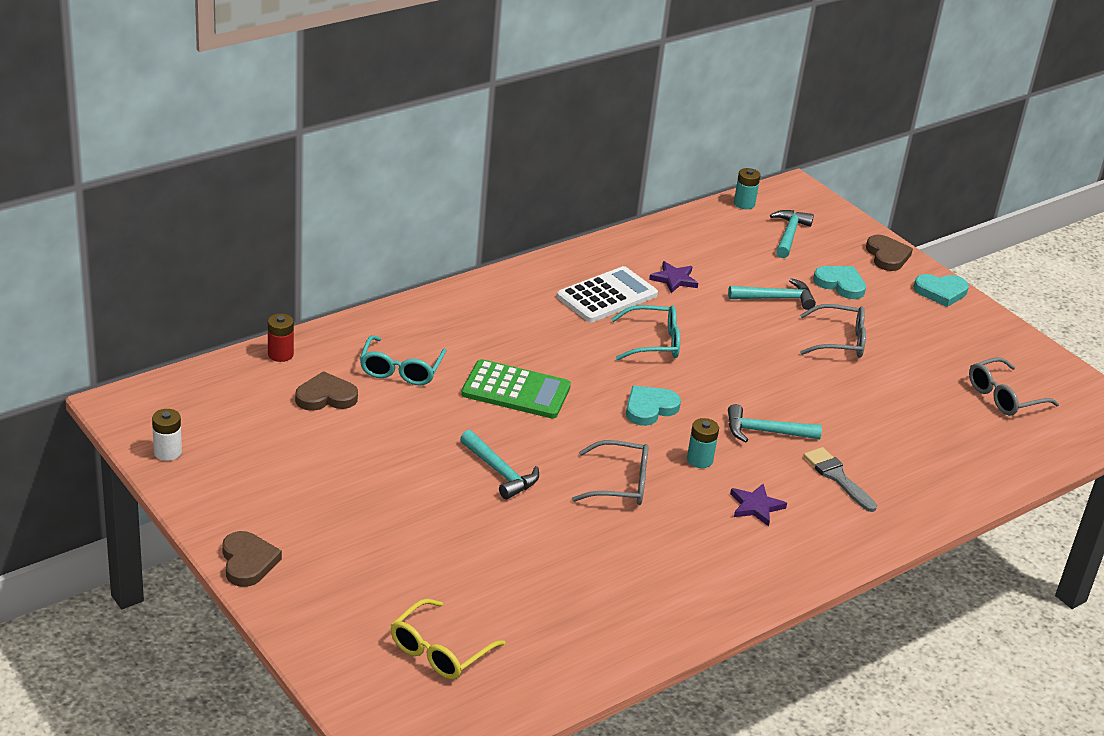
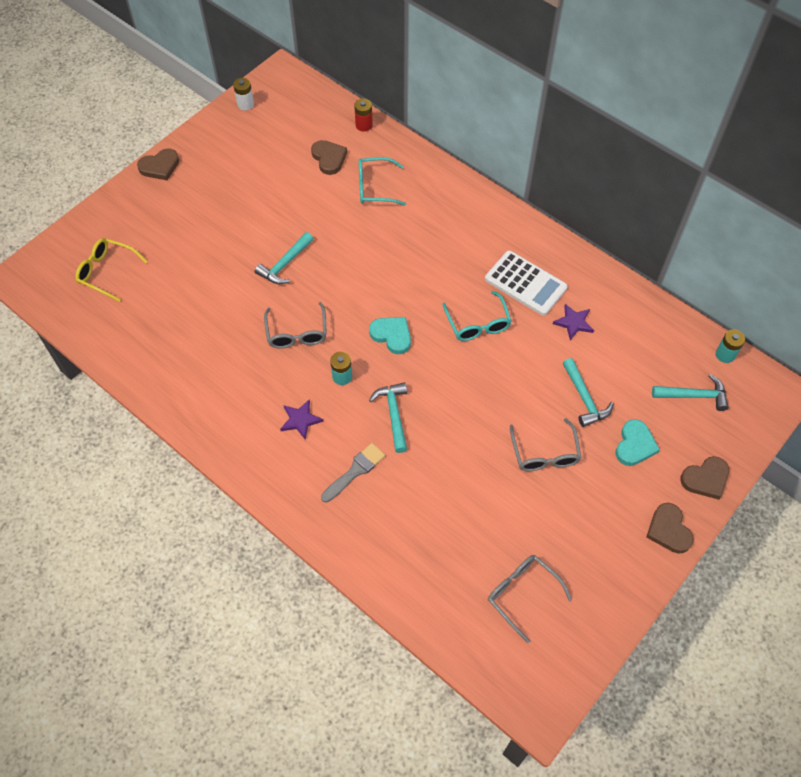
camera: 80 degrees right, 25 degrees up
green calculator [461,359,571,419] -> none
turquoise heart [914,274,969,307] -> brown heart [646,503,694,554]

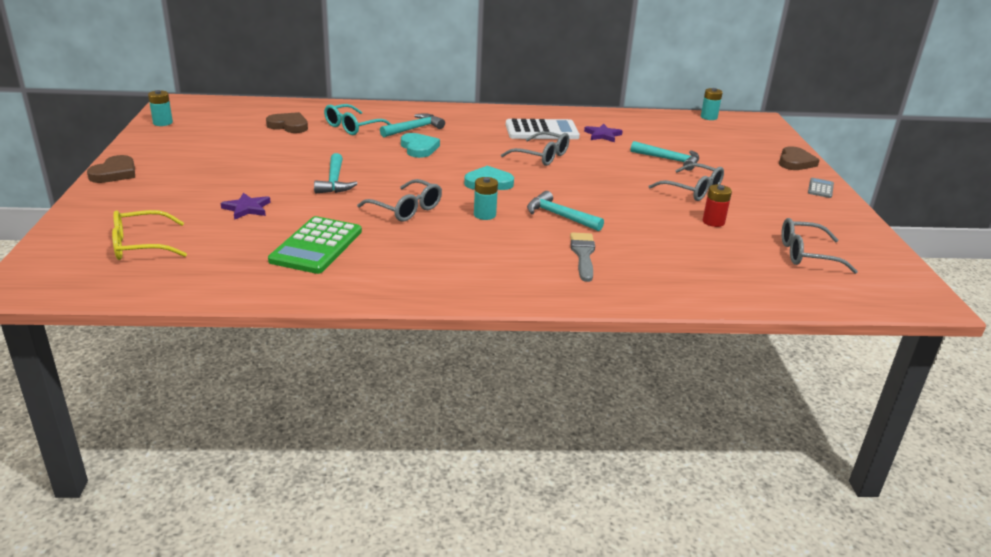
camera: 45 degrees left, 30 degrees down
white battery [233,78,254,111] -> turquoise battery [148,90,173,126]
purple star [280,399,323,440] -> purple star moved to [220,193,271,220]
red battery [354,99,373,131] -> red battery moved to [703,185,732,227]
turquoise glasses [442,291,512,341] -> grey glasses [501,131,570,166]
turquoise heart [615,419,660,466] -> turquoise heart moved to [401,133,440,158]
brown heart [646,503,694,554] -> grey calculator [808,178,834,198]
turquoise hammer [652,374,729,411] -> turquoise hammer moved to [380,113,445,137]
none -> green calculator [268,216,362,274]

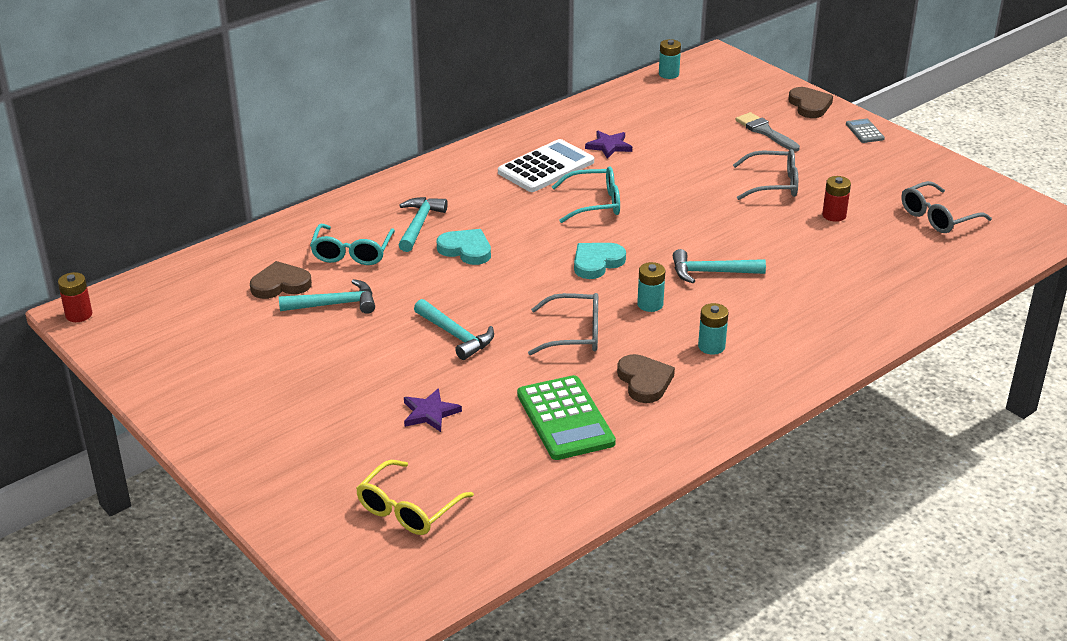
camera: 35 degrees left, 5 degrees up
brown heart [87,155,135,183] -> brown heart moved to [617,354,675,403]
turquoise battery [148,90,173,126] -> turquoise battery moved to [698,303,728,355]
grey glasses [501,131,570,166] -> turquoise glasses [552,166,620,223]
grey brush [570,232,595,282] -> grey brush moved to [735,112,800,152]
turquoise hammer [630,141,699,171] -> turquoise hammer moved to [279,279,375,314]
none -> red battery [58,272,92,322]

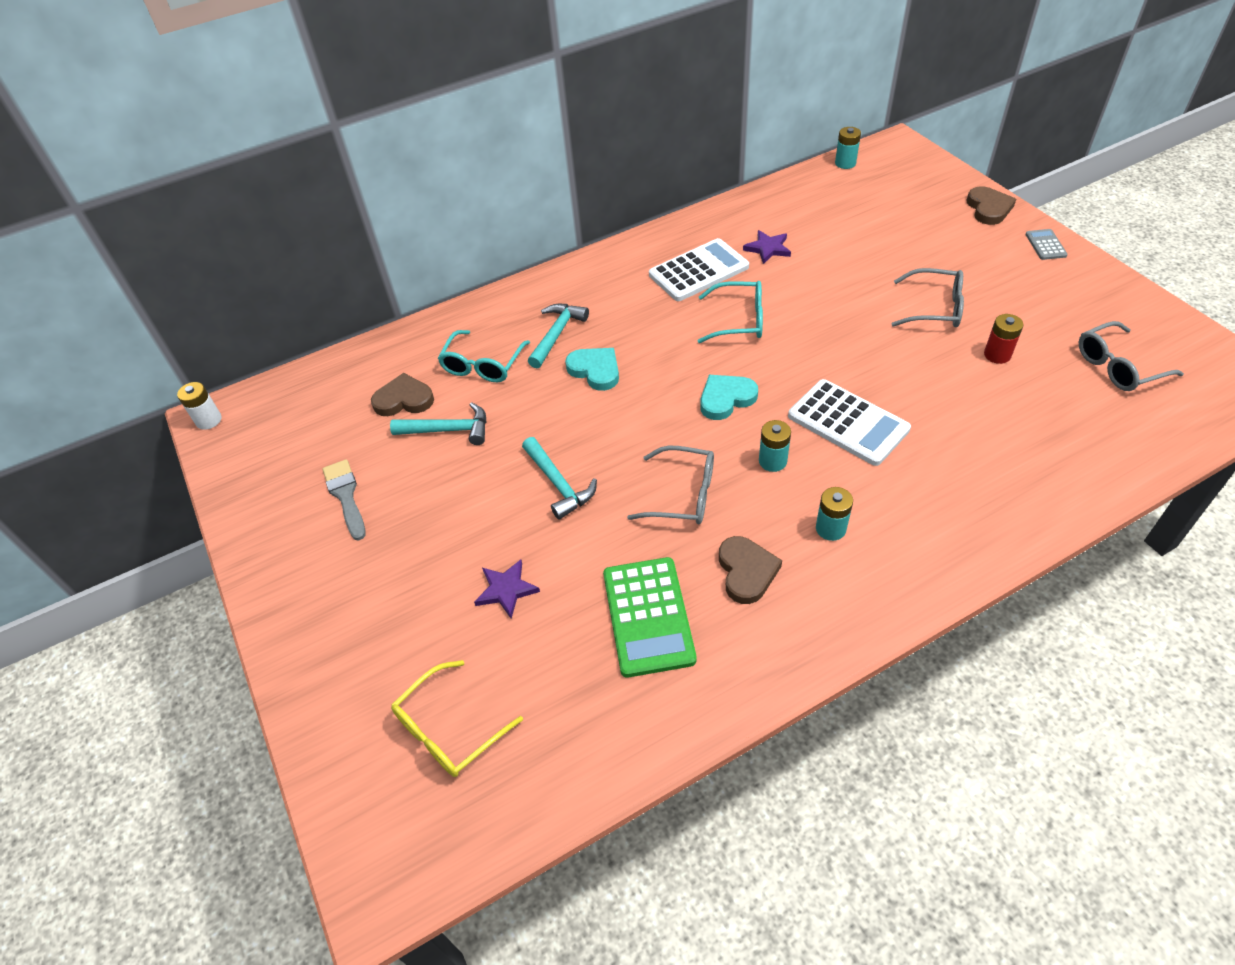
camera: 15 degrees right, 15 degrees up
red battery [58,272,92,322] -> white battery [177,382,222,430]
turquoise hammer [673,249,766,283] -> white calculator [788,379,911,466]
grey brush [735,112,800,152] -> grey brush moved to [322,459,366,541]

